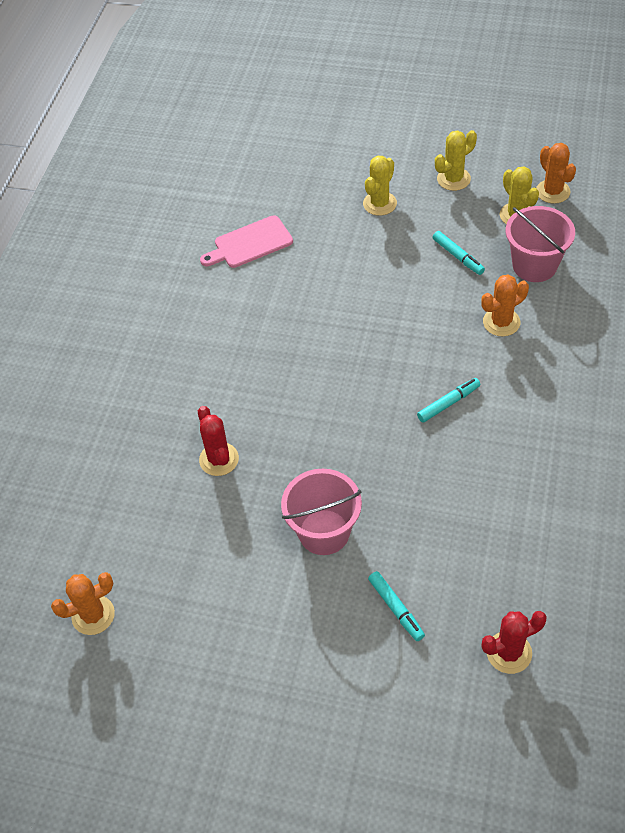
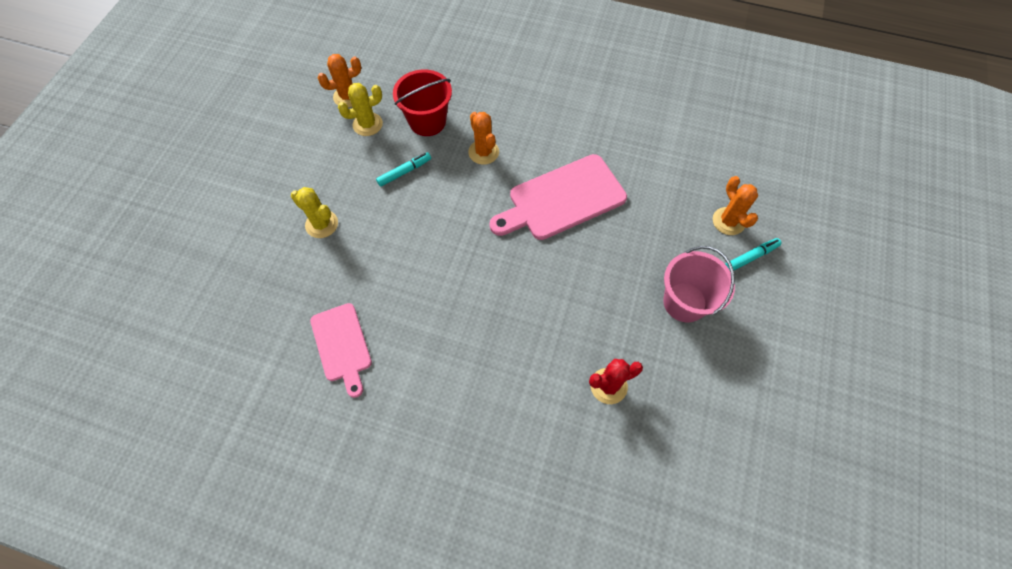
camera: 90 degrees left, 10 degrees up
orange cactus [51,572,115,635] -> orange cactus moved to [713,176,758,235]
turquoise marker [417,378,480,423] -> pink cutting board [489,154,627,240]
yellow cactus [435,130,477,191] -> none
red cactus [481,611,547,674] -> none
pink bucket [506,206,575,282] -> red bucket [393,69,452,136]

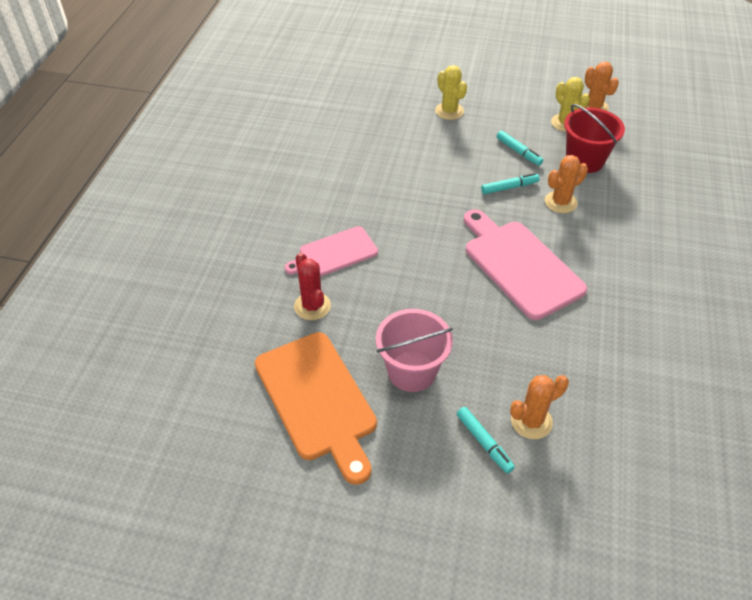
camera: 85 degrees right, 15 degrees down
yellow cactus [291,187,338,238] -> yellow cactus turned 60 degrees counterclockwise [435,65,467,120]
pink cutting board [310,303,372,398] -> pink cutting board moved to [285,226,378,277]
none -> orange cutting board [255,332,377,485]
none -> turquoise marker [481,173,540,194]

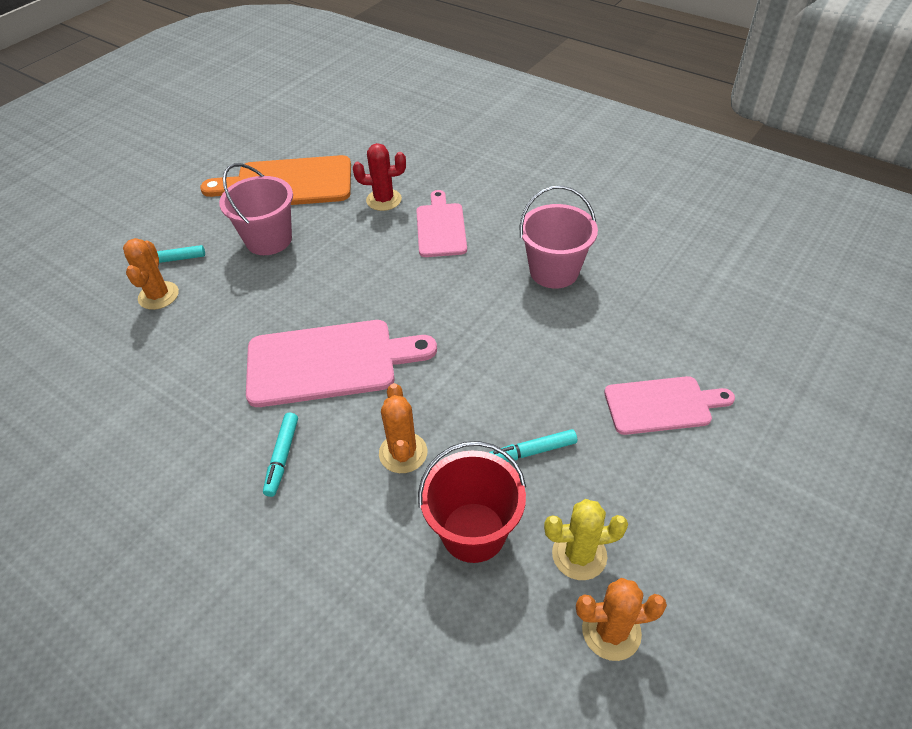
camera: 115 degrees right, 0 degrees up
yellow cactus [435,65,467,120] -> pink cutting board [604,376,735,435]
turquoise marker [481,173,540,194] -> turquoise marker moved to [263,413,298,497]
none -> pink bucket [519,186,598,289]

